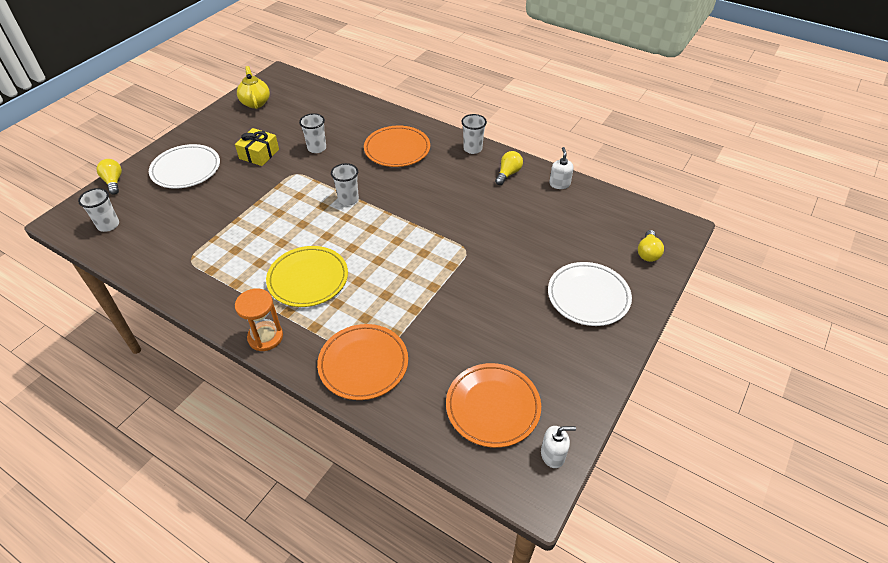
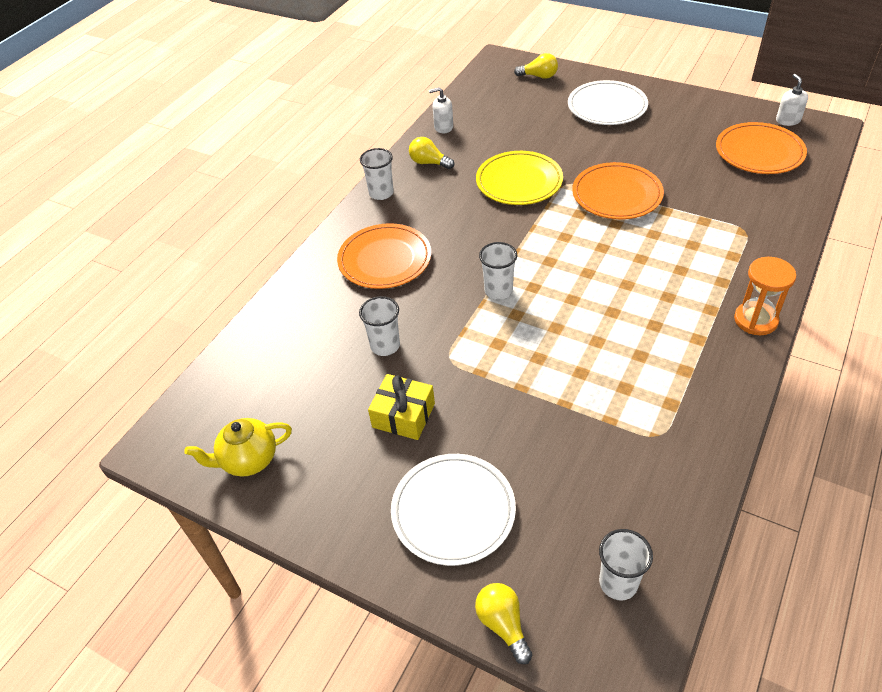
camera: 90 degrees left, 0 degrees up
yellow light bulb [97,159,122,195] -> yellow light bulb turned 90 degrees clockwise [475,583,532,664]
yellow plate [266,246,348,307] -> yellow plate moved to [476,151,563,205]
orange plate [317,324,408,400] -> orange plate moved to [572,162,664,219]

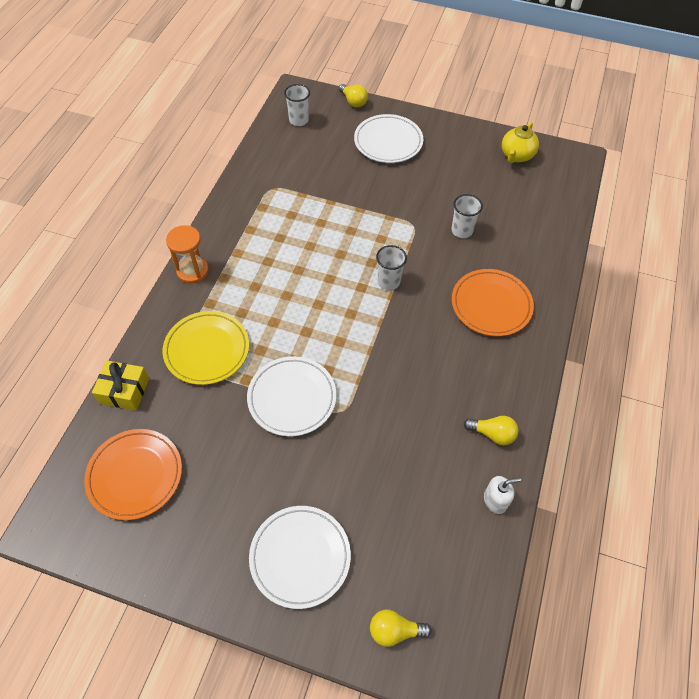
camera: 165 degrees right, 10 degrees up
yellow teapot [184,418,292,476] -> yellow teapot turned 150 degrees clockwise [502,122,539,163]
white cup [360,148,394,200] -> none
yellow gift [368,374,435,440] -> yellow gift moved to [92,360,149,411]
yellow plate [476,151,563,205] -> yellow plate moved to [163,311,249,385]
orange plate [572,162,664,219] -> white plate [247,356,336,436]
white soap dispenser [776,74,808,126] -> none

